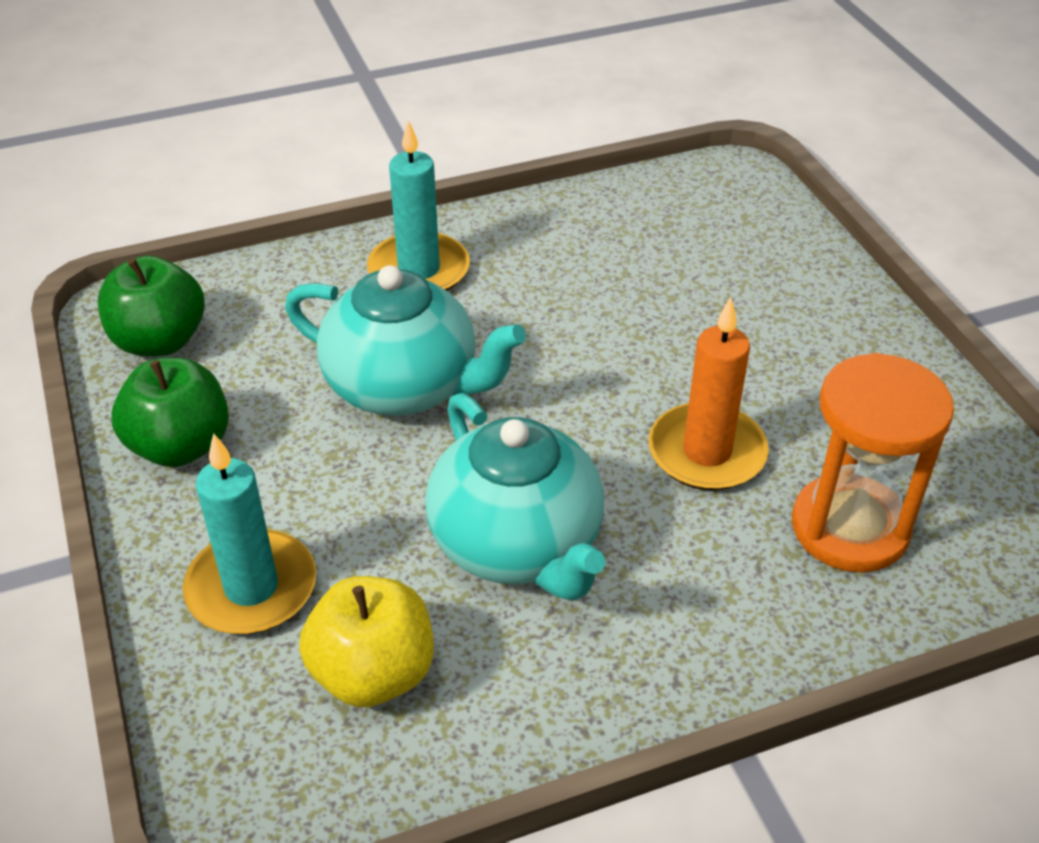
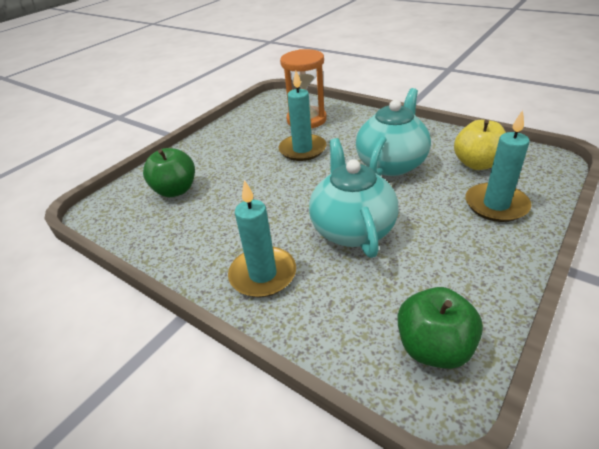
camera: 120 degrees left, 5 degrees down
green apple [112,358,229,467] -> green apple moved to [143,148,195,197]
orange candle [648,297,769,491] -> turquoise candle [278,71,326,161]

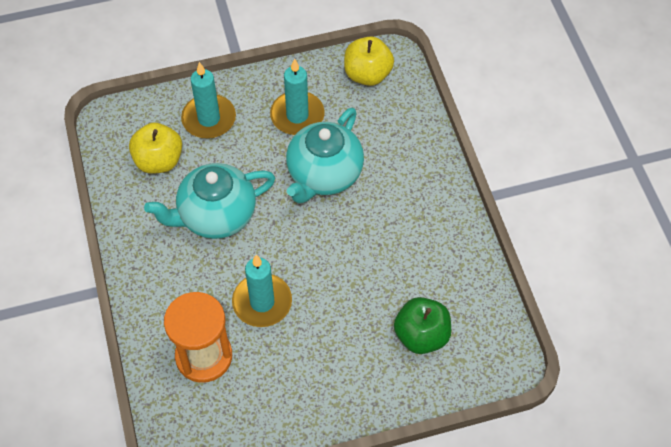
camera: 145 degrees left, 20 degrees up
turquoise candle [228,180,296,298] -> turquoise candle moved to [270,58,325,135]
green apple [397,287,483,369] -> yellow apple [344,37,394,86]

